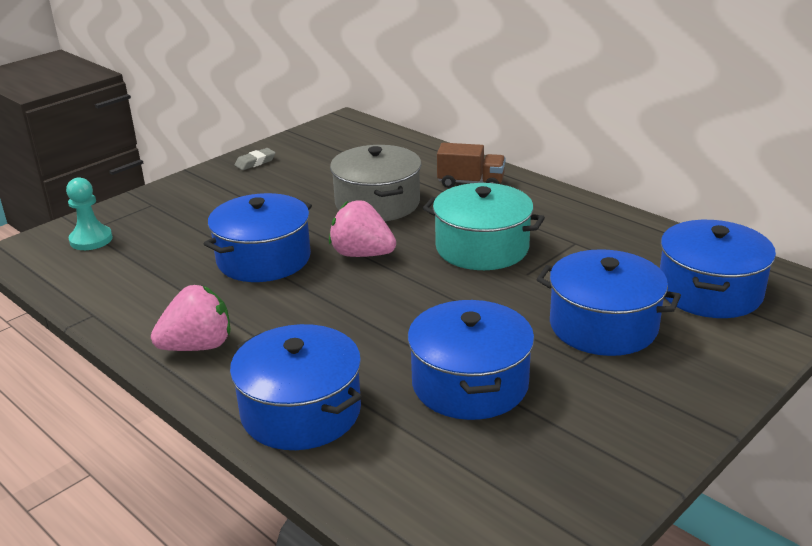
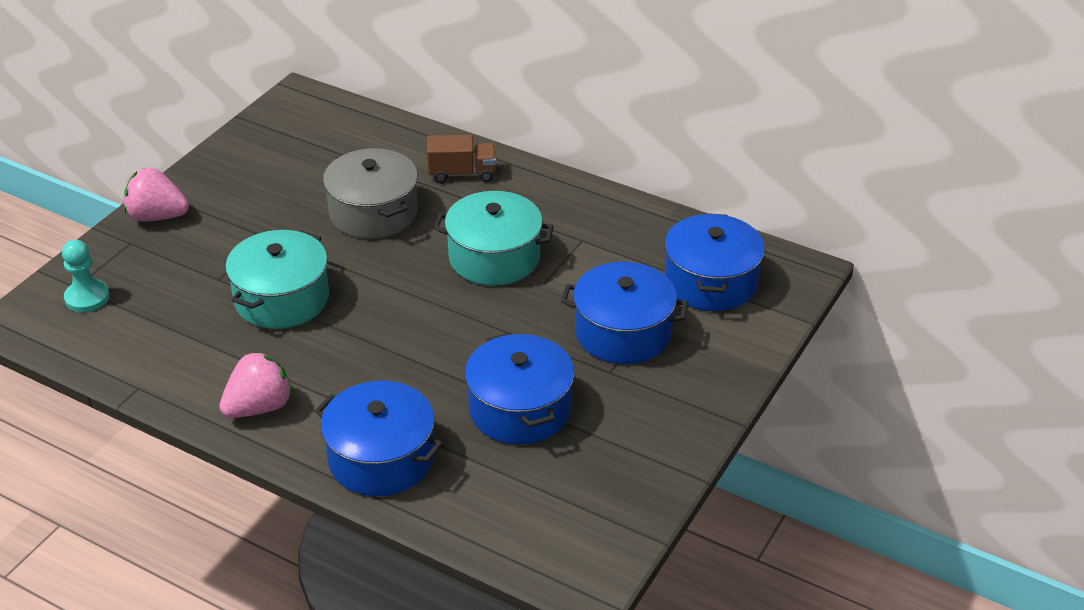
camera: 15 degrees left, 10 degrees up
blue pot [204,193,312,282] -> turquoise pot [225,230,329,329]
grey eraser [235,148,276,170] -> none
pink strawberry [329,200,396,257] -> pink strawberry moved to [124,168,189,222]

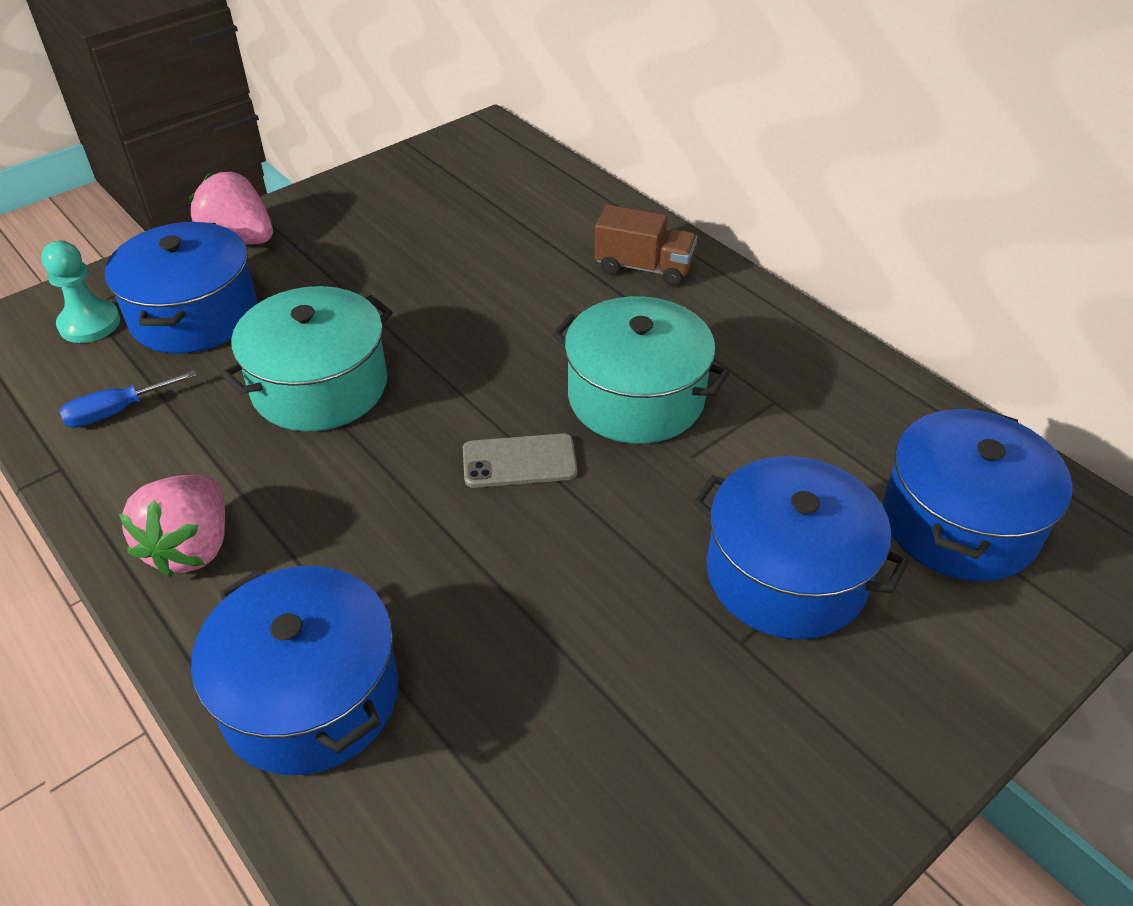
camera: 20 degrees right, 5 degrees up
pink strawberry [219,351,293,418] -> pink strawberry turned 120 degrees clockwise [119,475,225,577]
grey pot [323,148,418,239] -> none
blue pot [465,332,574,445] -> blue pot moved to [105,222,257,354]
none -> blue screwdriver [60,370,197,428]
none -> grey phone [463,433,577,488]

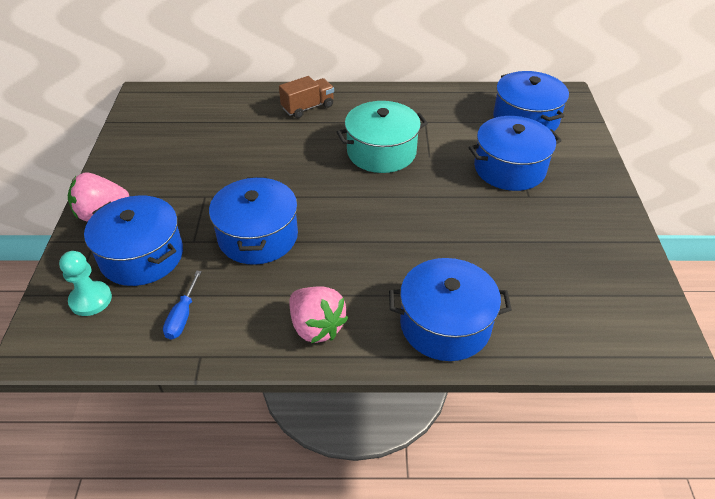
camera: 50 degrees left, 0 degrees up
turquoise pot [221,286,393,431] -> blue pot [209,177,298,265]
grey phone [463,433,577,488] -> none

